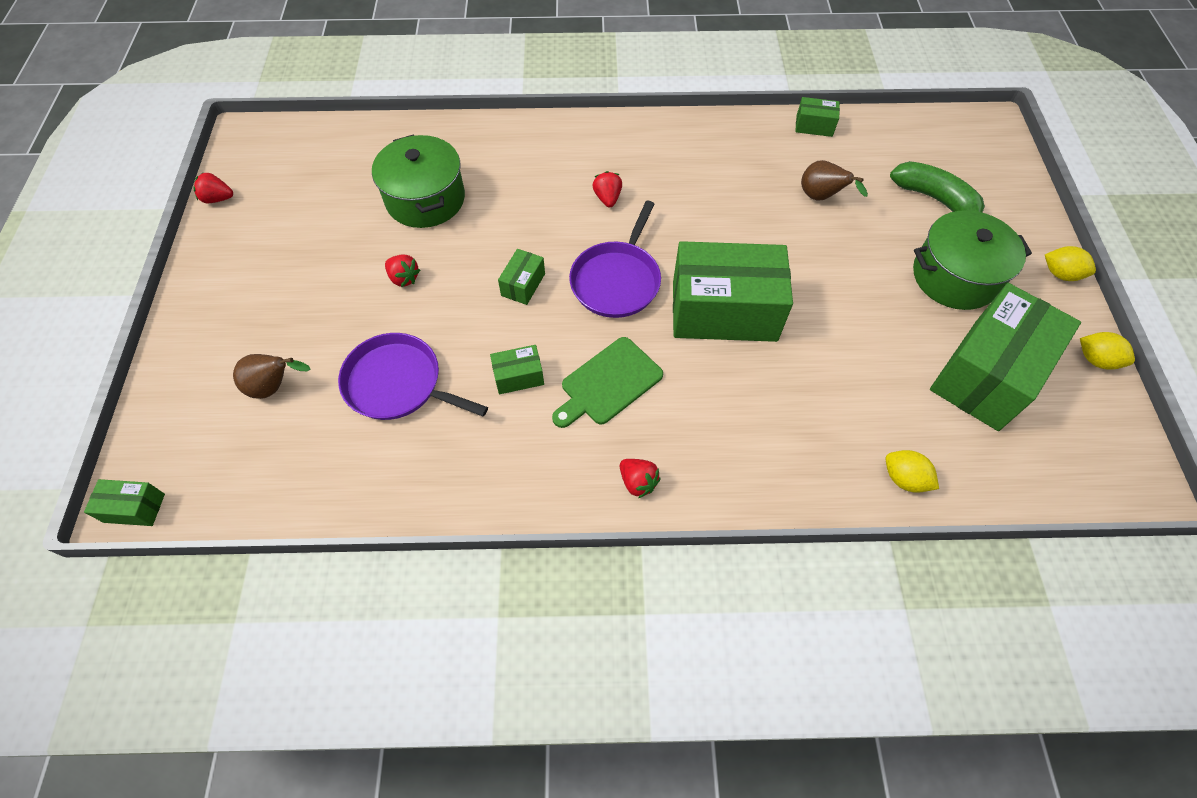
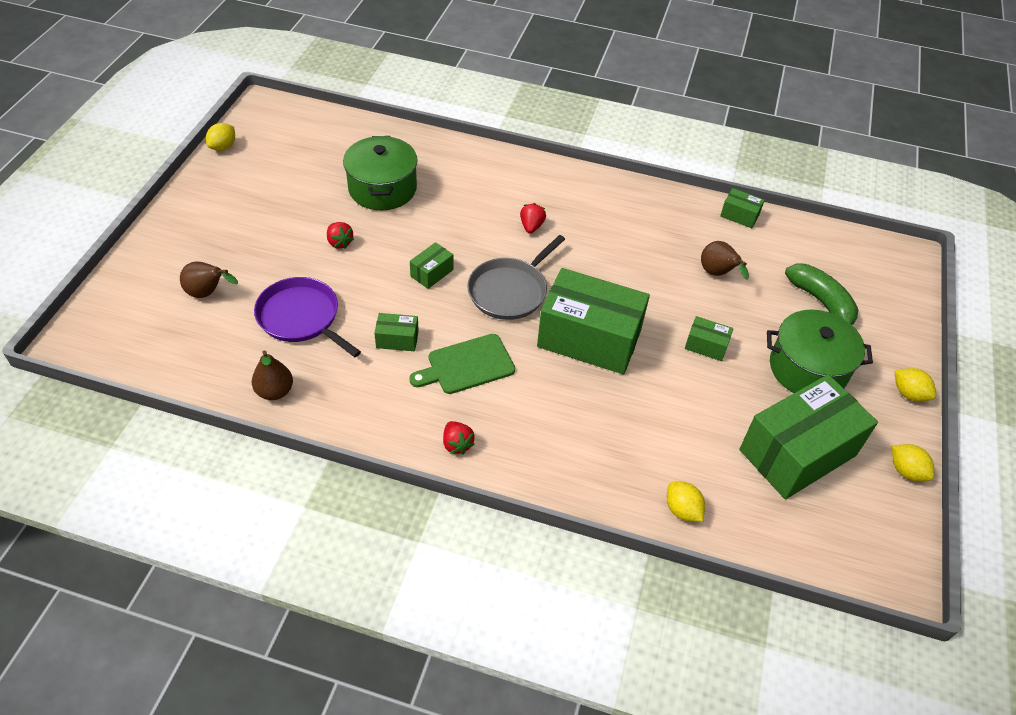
camera: 15 degrees right, 10 degrees down
green box [84,479,165,526] -> green box moved to [685,316,733,361]
red strawberry [194,173,233,203] -> yellow lemon [206,123,235,151]
purple pan [569,201,661,318] -> grey pan [467,235,565,320]
none -> brown pear [252,351,293,400]

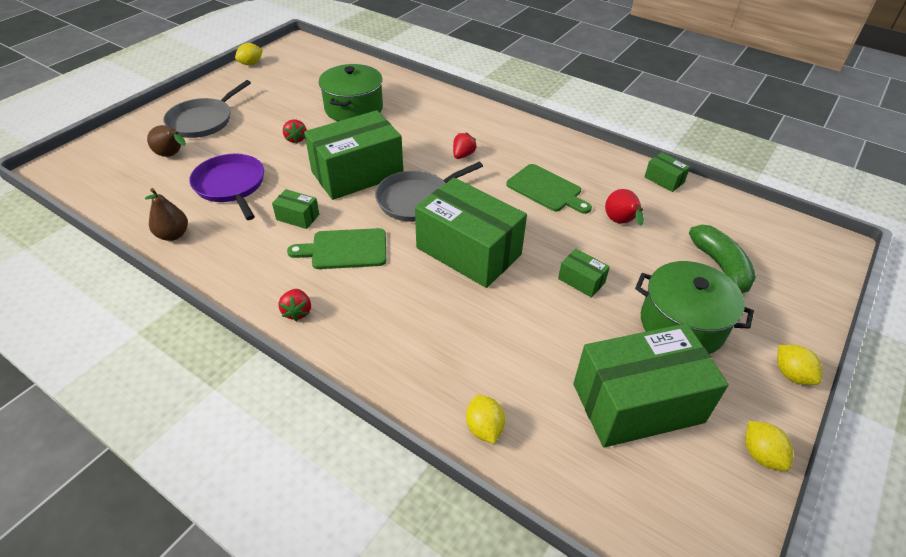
camera: 20 degrees right, 5 degrees down
green box [410,242,453,289] -> green box [304,110,403,200], size x2.36
brown pear [701,241,749,279] -> red pear [605,189,644,226]
none -> grey pan [163,80,251,138]
none -> green cutting board [506,164,592,214]

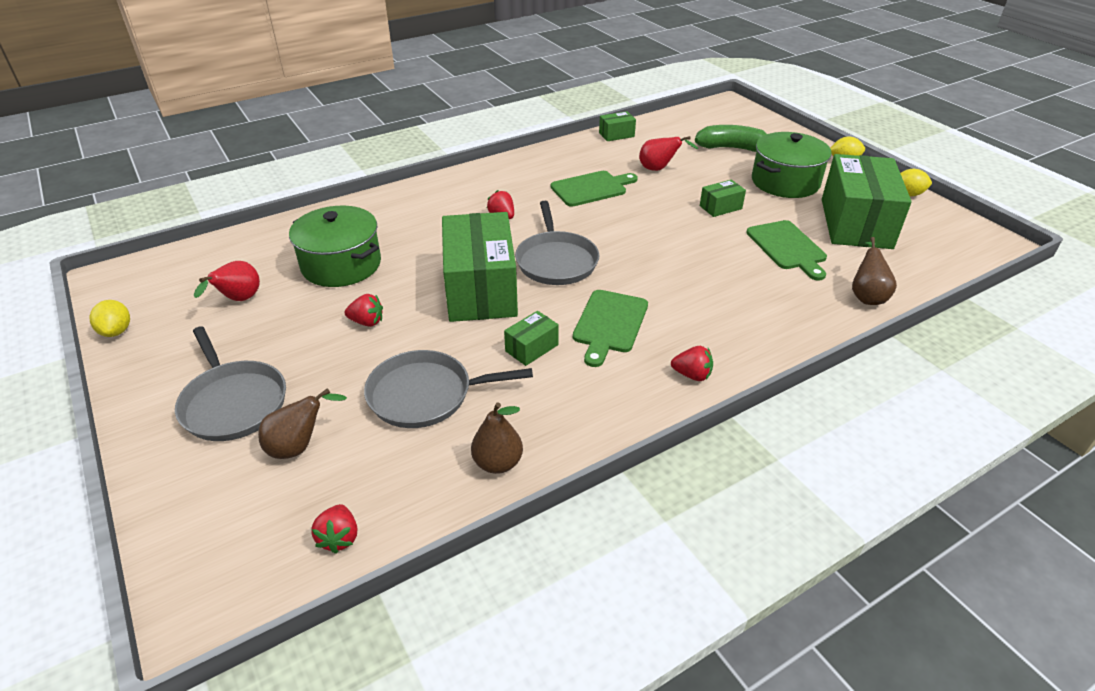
camera: 65 degrees left, 5 degrees down
purple pan [189,154,264,220] -> grey pan [364,350,533,428]
green box [415,178,527,288] -> none
yellow lemon [466,395,505,444] -> brown pear [852,237,897,305]
none -> red pear [194,261,260,301]
none -> red strawberry [311,504,357,554]
none -> green cutting board [746,220,827,281]

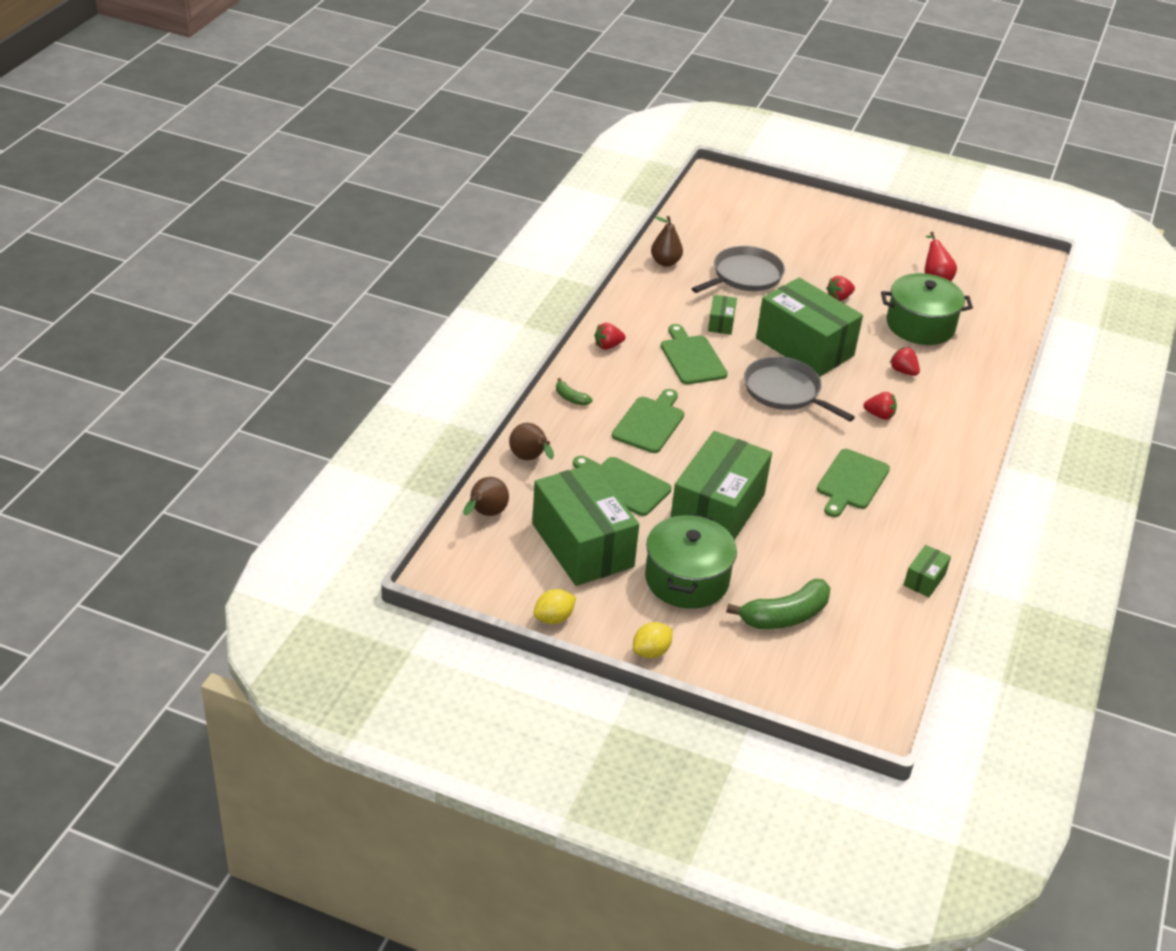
camera: 140 degrees right, 0 degrees up
yellow lemon [89,300,130,337] -> none
grey pan [175,326,286,441] -> none
brown pear [258,388,347,459] -> brown pear moved to [463,477,509,516]
red strawberry [311,504,357,554] -> red strawberry moved to [890,347,920,376]
red pear [639,136,698,171] -> none
green box [700,180,746,217] -> green box [670,431,772,540], size x2.36
none -> green banana [556,378,592,406]
none -> green cutting board [612,389,684,453]

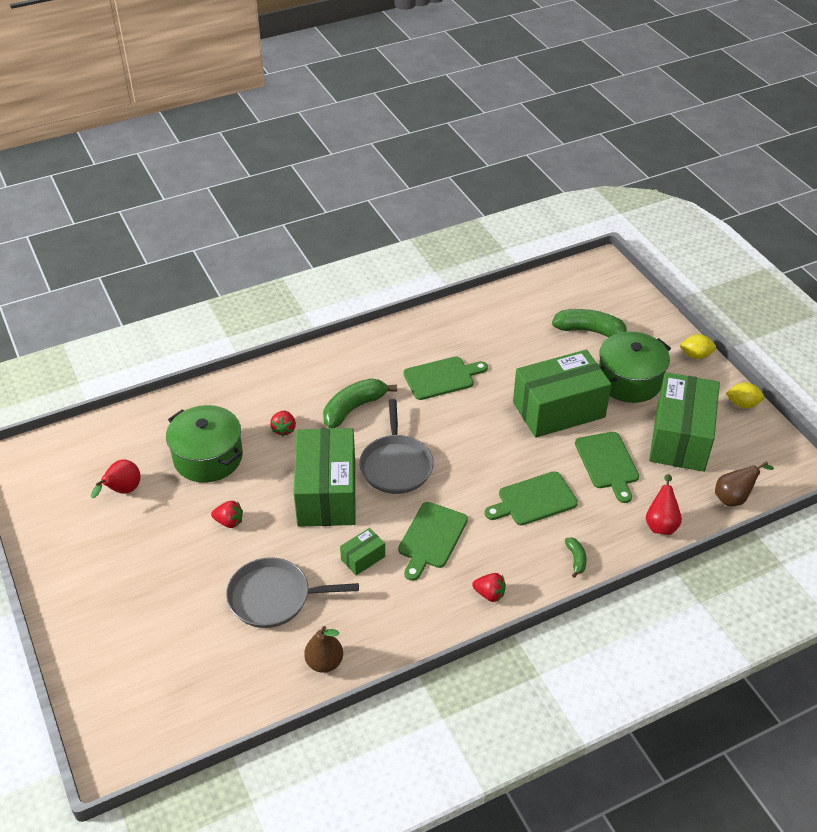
camera: 135 degrees left, 5 degrees up
brown pear [509,423,554,460] -> red pear [646,474,682,535]
red strawberry [863,392,897,420] -> green banana [323,378,397,429]
green box [904,545,951,597] -> none

